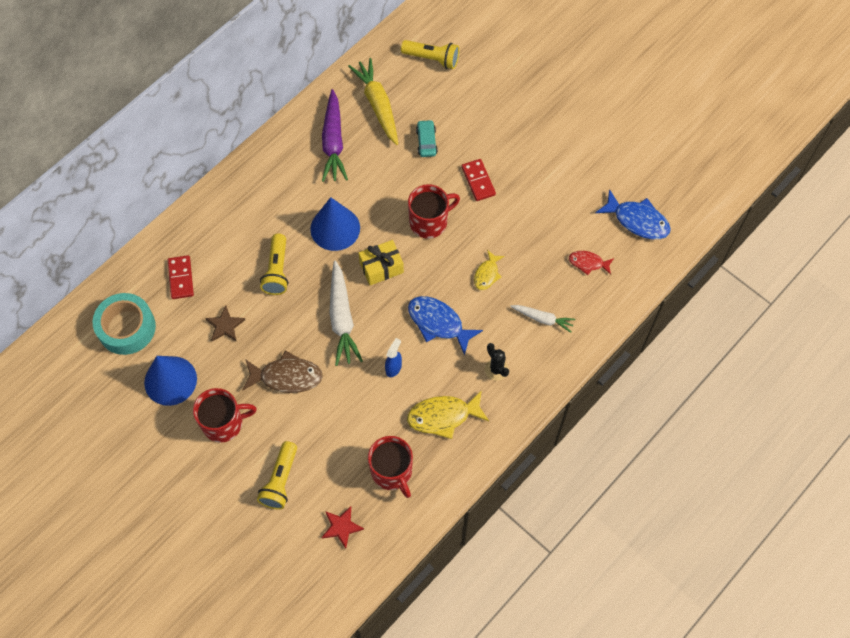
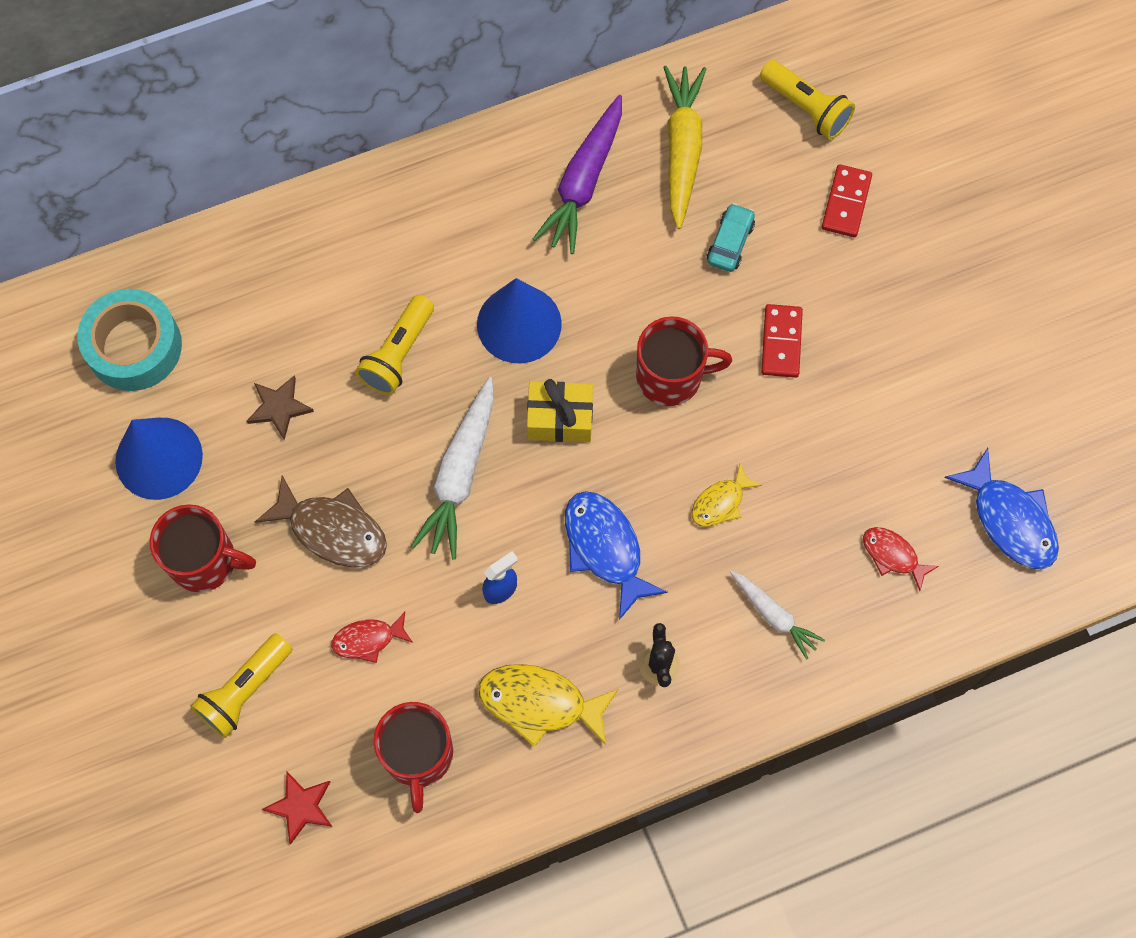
camera: 25 degrees right, 5 degrees up
red domino [168,255,194,299] -> red domino moved to [822,164,872,237]
none -> red fish [331,612,413,663]

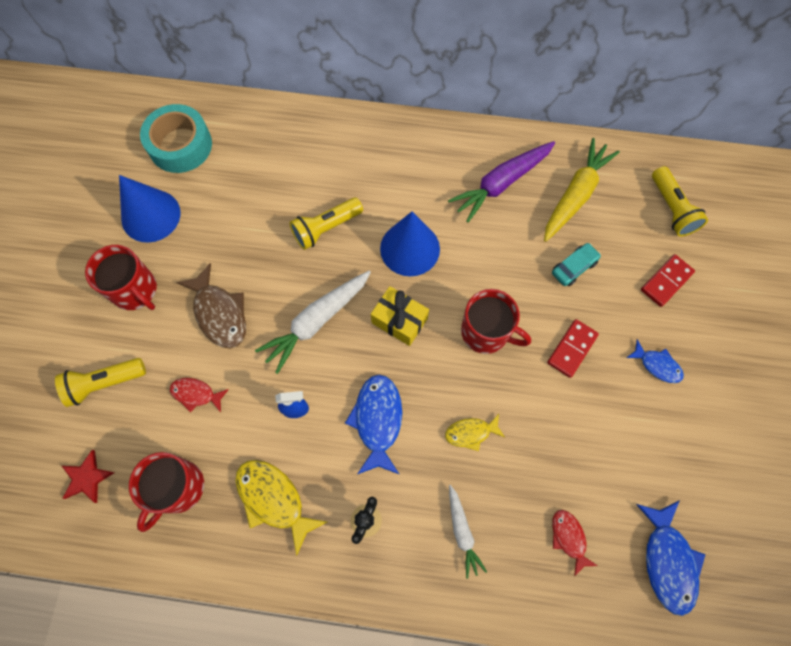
camera: 30 degrees right, 0 degrees up
brown star [247,375,314,440] -> none
none -> blue fish [626,339,684,383]

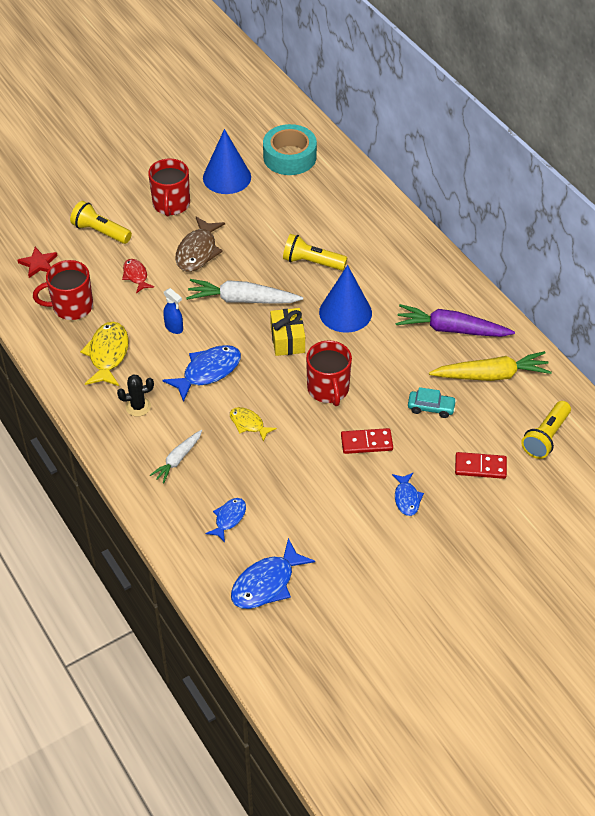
camera: 50 degrees right, 20 degrees down
red fish [552,510,598,576] -> blue fish [206,498,246,543]

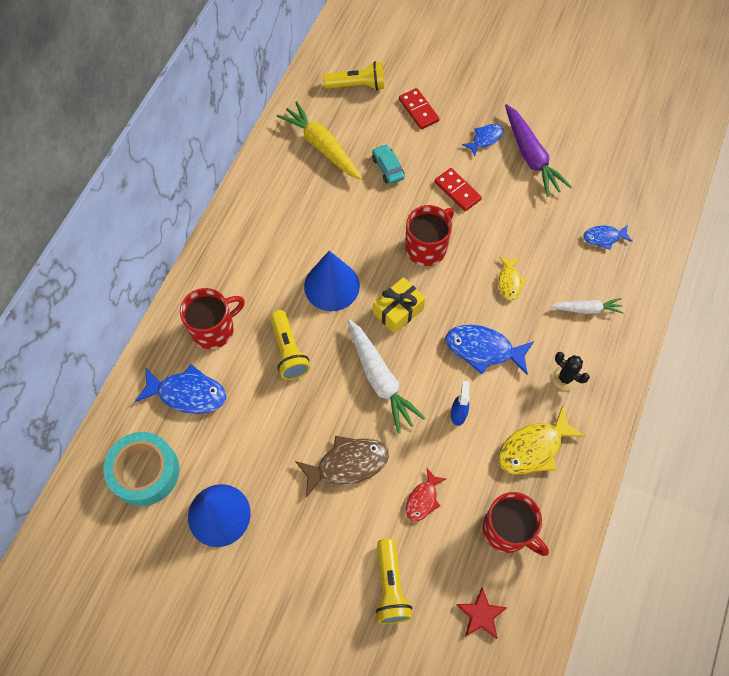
camera: 125 degrees left, 15 degrees up
red mug [148,158,190,217] -> red mug moved to [180,288,245,349]
blue fish [231,538,315,609] -> blue fish moved to [135,364,226,414]
purple carrot [396,304,515,337] -> purple carrot moved to [505,104,572,197]

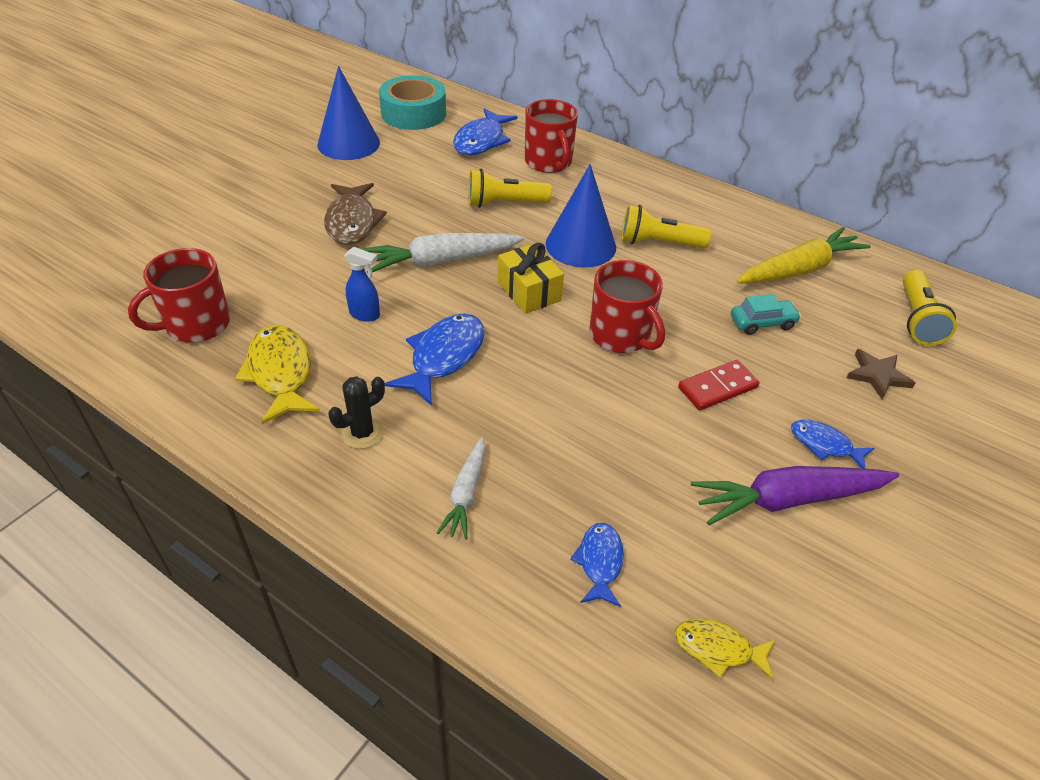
camera: 100 degrees right, 20 degrees down
yellow flashlight [376,539,412,624] -> yellow flashlight moved to [621,205,711,249]
red domino [399,88,439,129] -> brown star [846,349,915,399]
red fish [406,468,446,522] -> none
red star [456,587,507,639] -> none
blue fish [462,123,503,156] -> blue fish turned 150 degrees clockwise [791,420,874,469]
yellow fish [498,257,527,301] -> yellow fish moved to [675,619,775,680]

